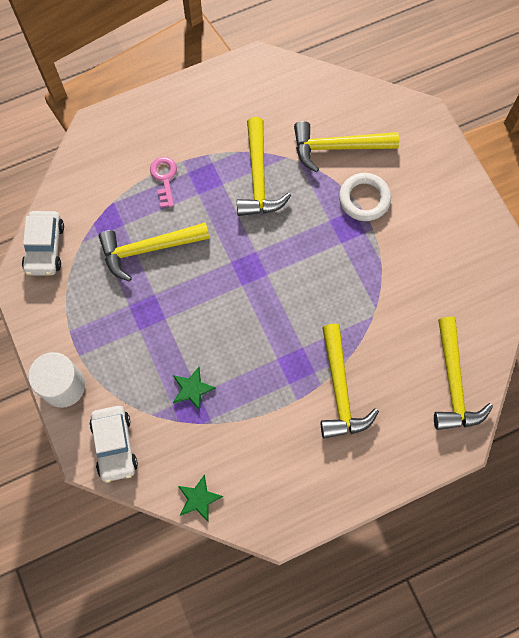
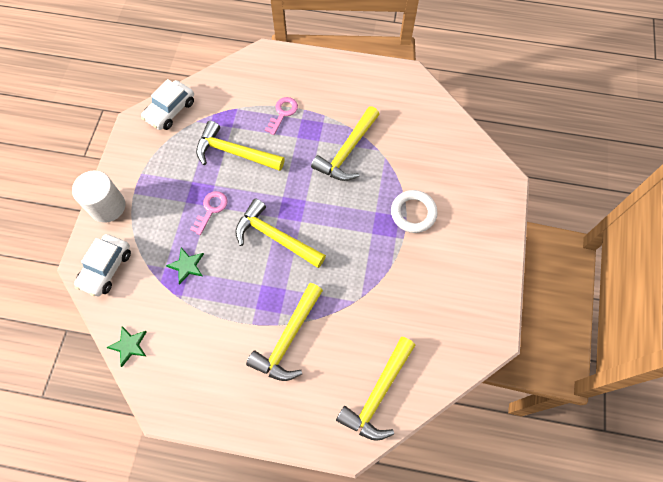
camera: 35 degrees right, 5 degrees down
yellow hammer [294,121,399,173] -> yellow hammer moved to [235,198,326,268]
none -> pink key [190,191,228,235]

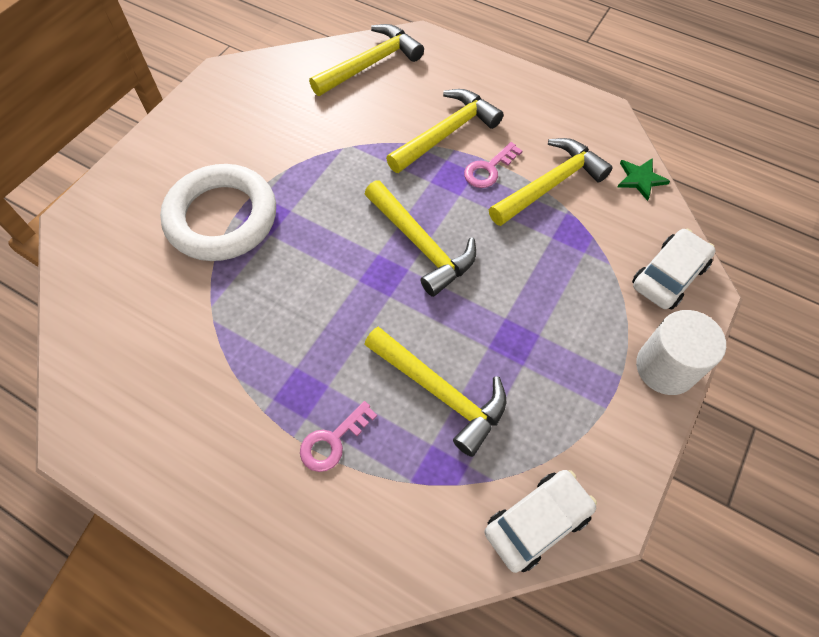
camera: 160 degrees left, 5 degrees down
green star [166,248,204,284] -> none
pink key [190,191,228,235] -> pink key moved to [464,142,522,188]
yellow hammer [311,106,380,181] -> yellow hammer moved to [489,138,613,226]
white ring [391,190,438,233] -> white ring [160,164,276,261], size x1.69

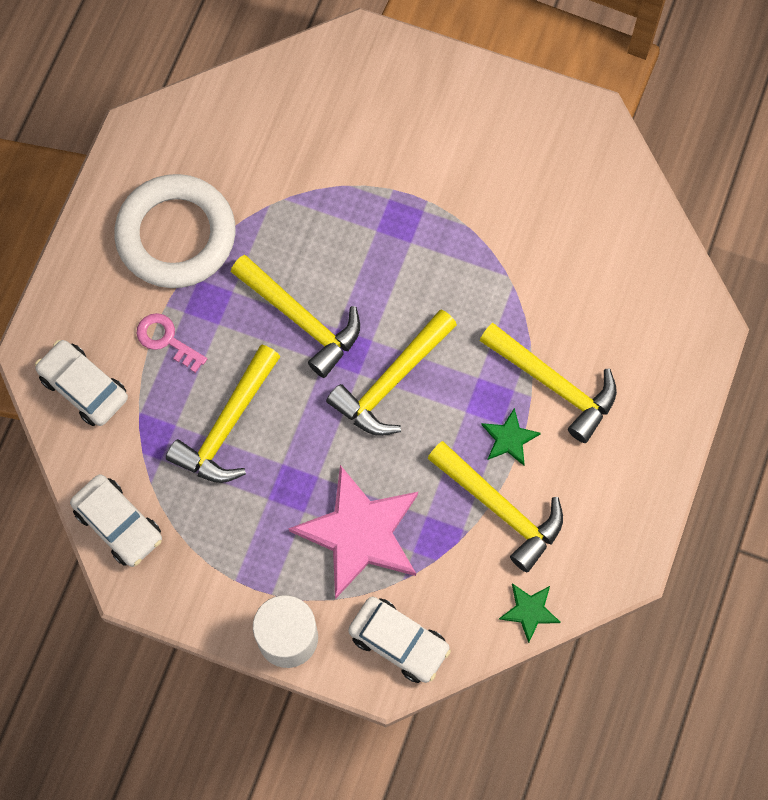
camera: 80 degrees right, 10 degrees up
white ring [160,164,276,261] -> white ring moved to [114,174,236,288]
yellow hammer [309,24,424,96] -> yellow hammer moved to [231,255,360,378]
pink key [464,142,522,188] -> green star [481,408,541,466]
none -> white car [35,340,128,426]
none -> pink star [288,465,418,599]

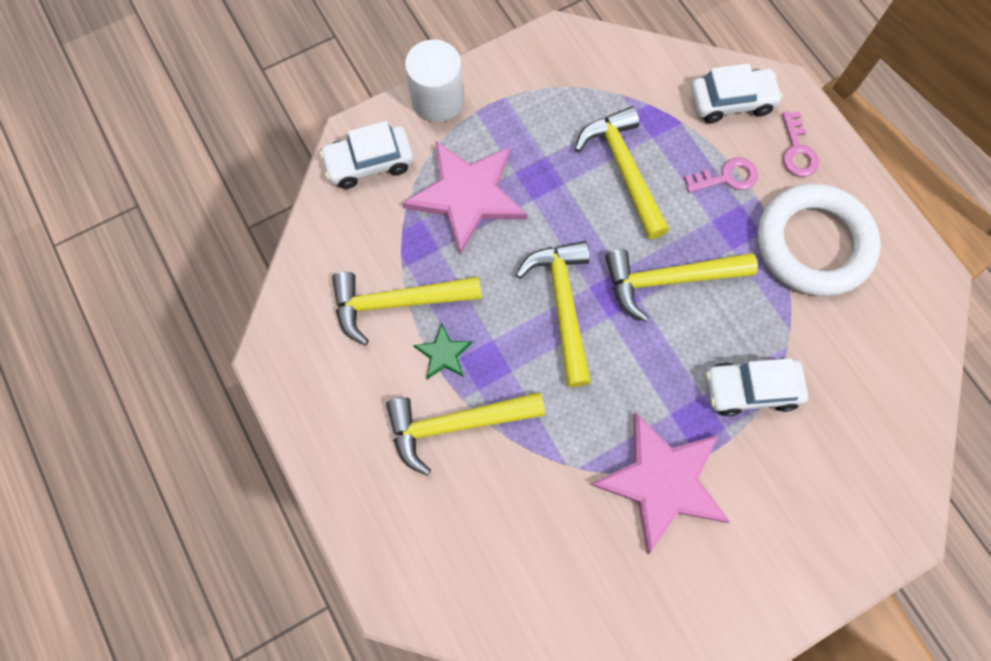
camera: 130 degrees right, 0 degrees up
white car [70,474,162,567] -> white car moved to [706,358,808,416]
green star [499,583,561,643] -> none
none -> pink star [590,412,730,554]
none -> pink key [782,111,819,177]

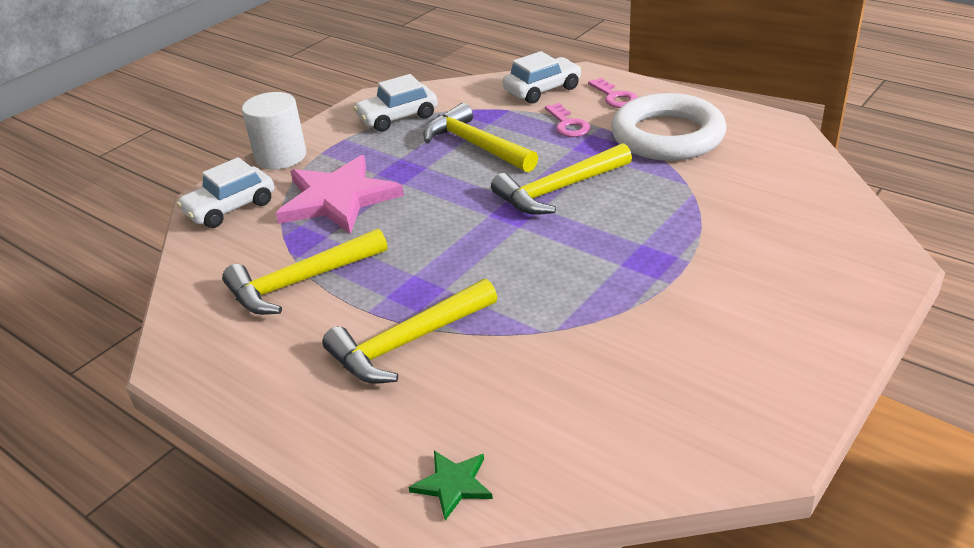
camera: 20 degrees left, 35 degrees down
green star [413,323,473,379] -> green star moved to [408,451,493,521]
yellow hammer [516,241,591,387] -> none
pink star [590,412,730,554] -> none
pink key [684,157,758,193] -> pink key turned 105 degrees clockwise [545,103,591,137]
white car [706,358,808,416] -> white car moved to [353,74,438,132]

